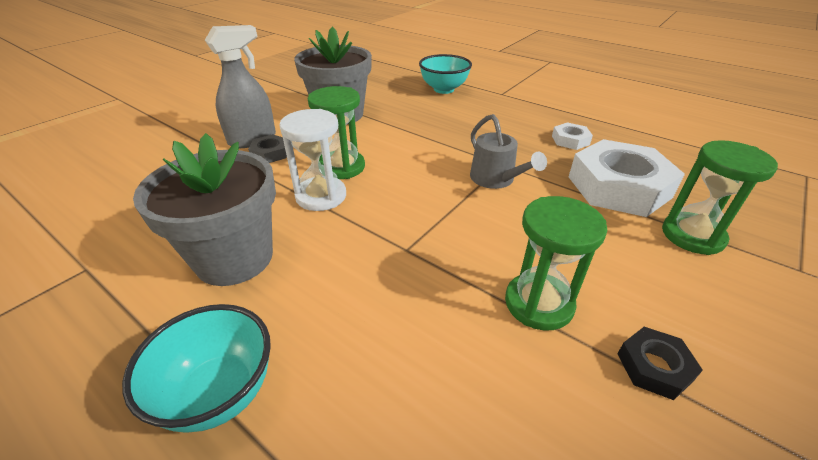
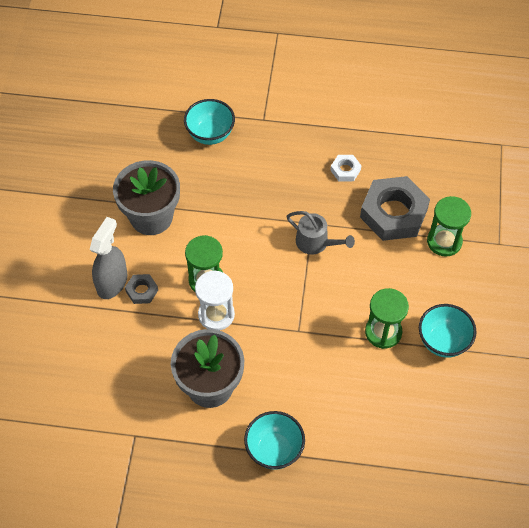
camera: 30 degrees left, 20 degrees up
white nut [569,139,685,217] -> grey nut [360,176,430,241]
black nut [617,327,703,400] -> turquoise bowl [419,304,477,358]

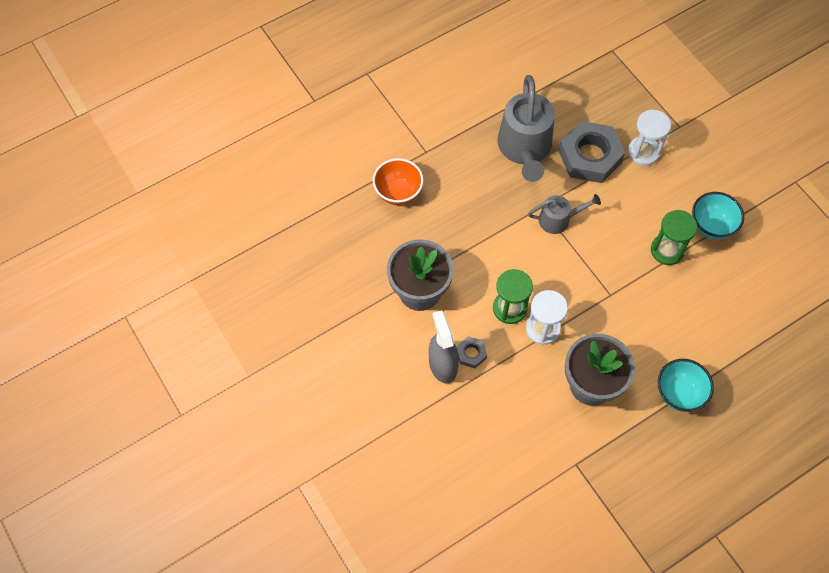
camera: 40 degrees left, 5 degrees up
turquoise bowl [184,99,235,145] -> orange bowl [373,158,424,205]
white nut [330,155,361,181] -> grey watering can [497,75,555,182]
green hourglass [427,196,471,257] -> white hourglass [628,110,671,166]

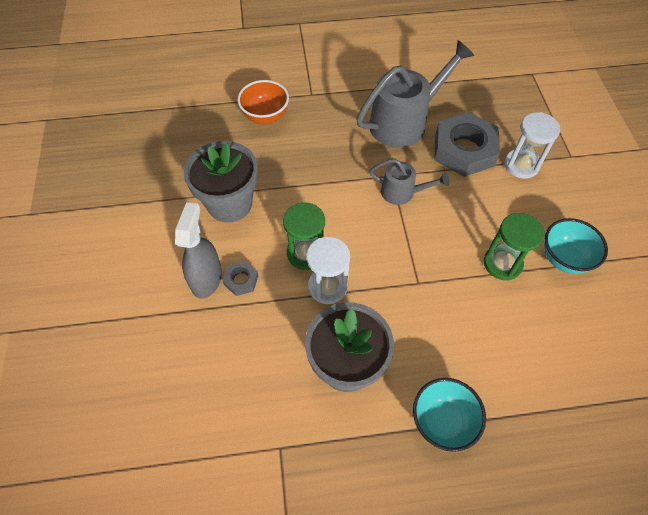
camera: 25 degrees right, 5 degrees down
grey watering can [497,75,555,182] -> grey watering can turned 150 degrees counterclockwise [356,40,474,148]

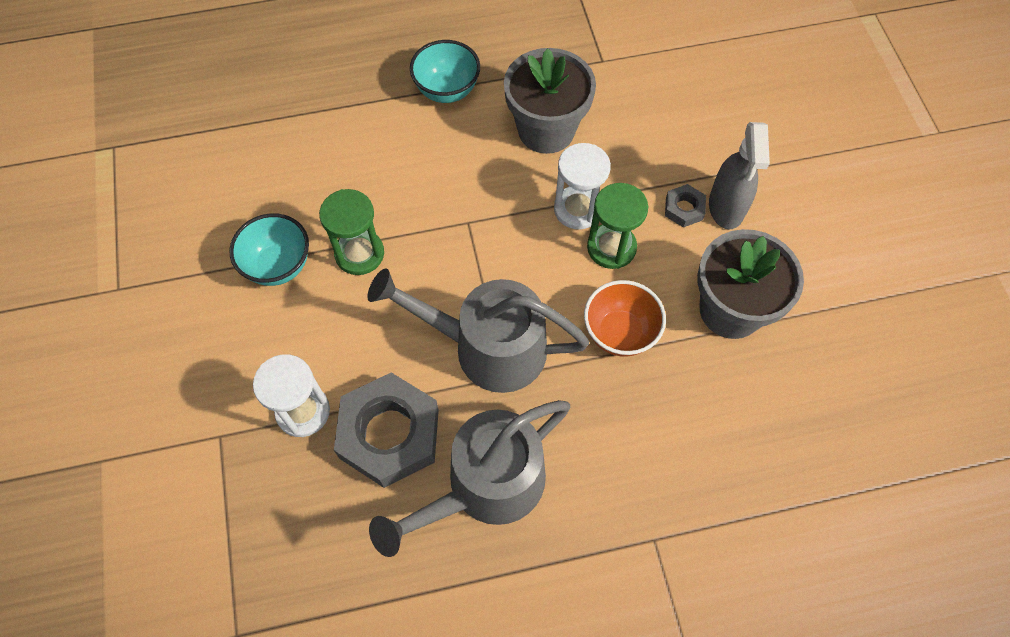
camera: 175 degrees right, 5 degrees up
orange bowl [237,80,289,124] -> orange bowl moved to [584,280,666,357]
grey watering can [370,159,449,205] -> grey watering can [367,268,589,393], size x1.86

